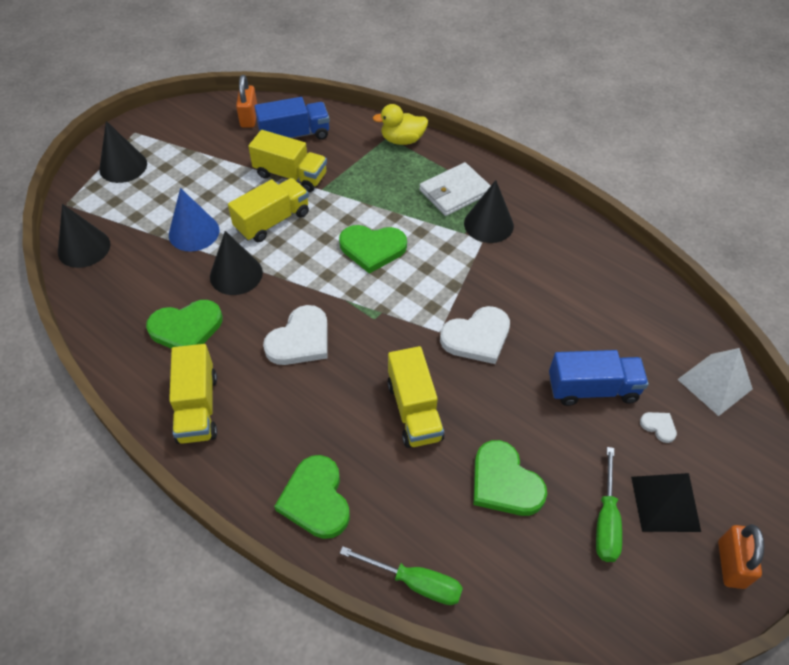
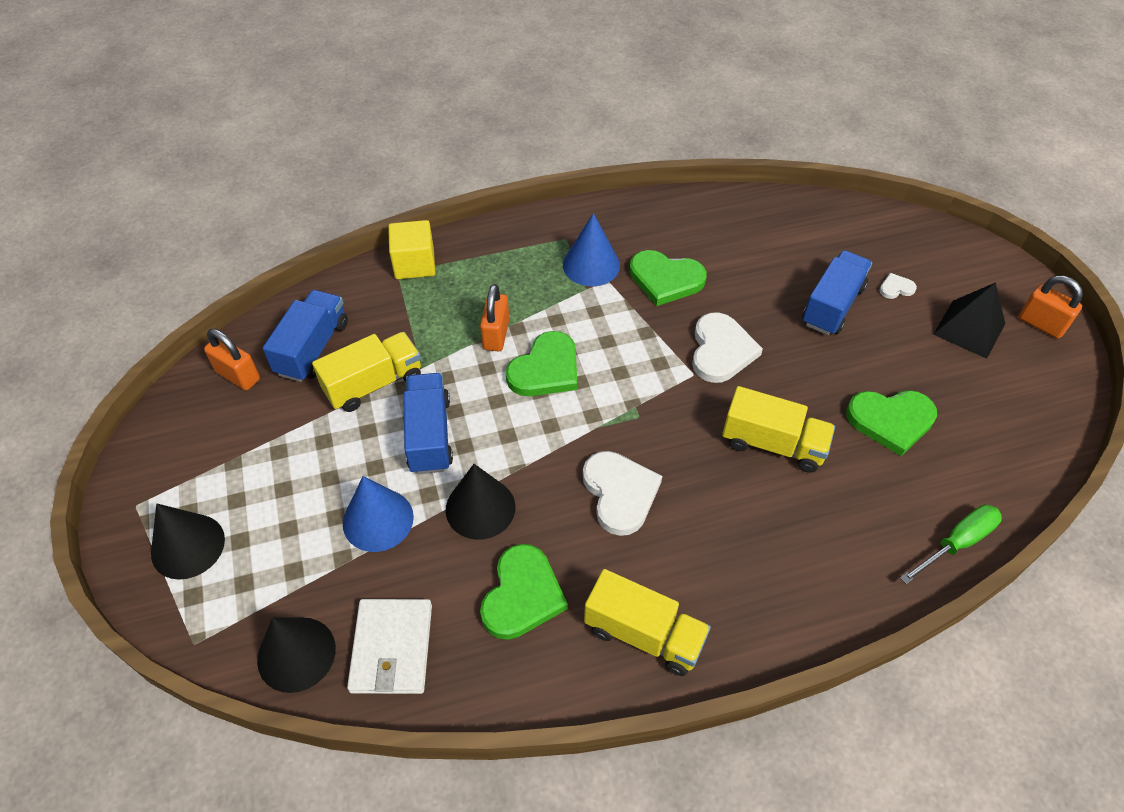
camera: 55 degrees left, 0 degrees up
yellow truck [228,178,309,242] -> blue truck [403,373,453,474]
green heart [274,455,350,539] -> green heart moved to [629,250,707,306]
yellow duck [372,104,428,145] -> yellow cube [388,220,435,279]
white wallet [419,162,491,216] -> white wallet moved to [347,599,432,694]
black cone [464,180,514,243] -> blue cone [563,213,620,286]
green screwdriver [596,447,622,562] -> none
white pyramid [677,348,753,416] -> none
none -> orange padlock [480,284,509,352]

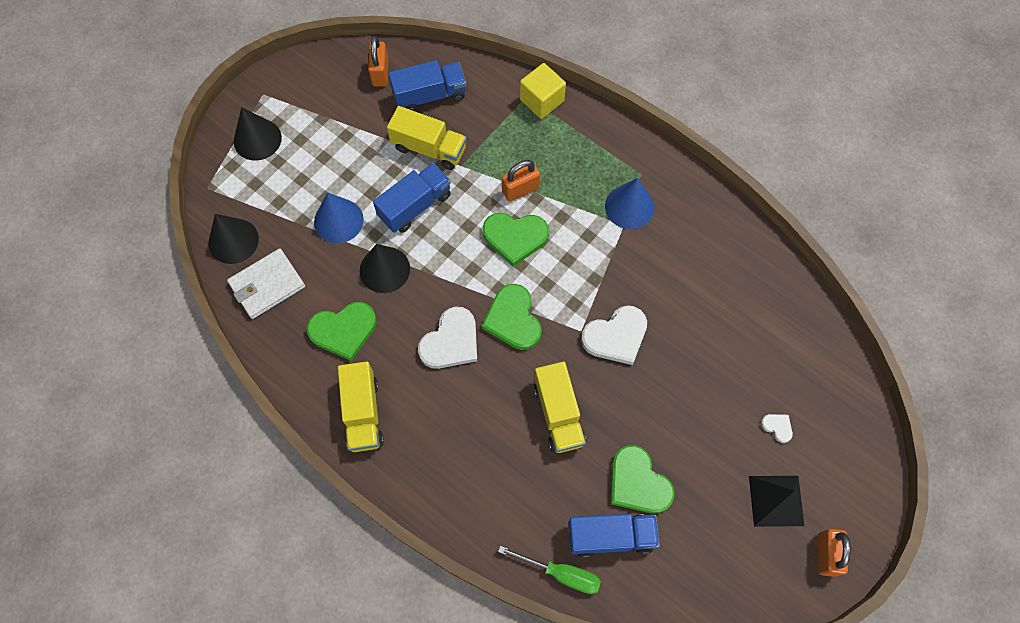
camera: 55 degrees right, 15 degrees up
green heart [629,250,707,306] -> green heart moved to [482,284,542,350]
blue truck [802,250,872,335] -> blue truck moved to [568,514,660,558]

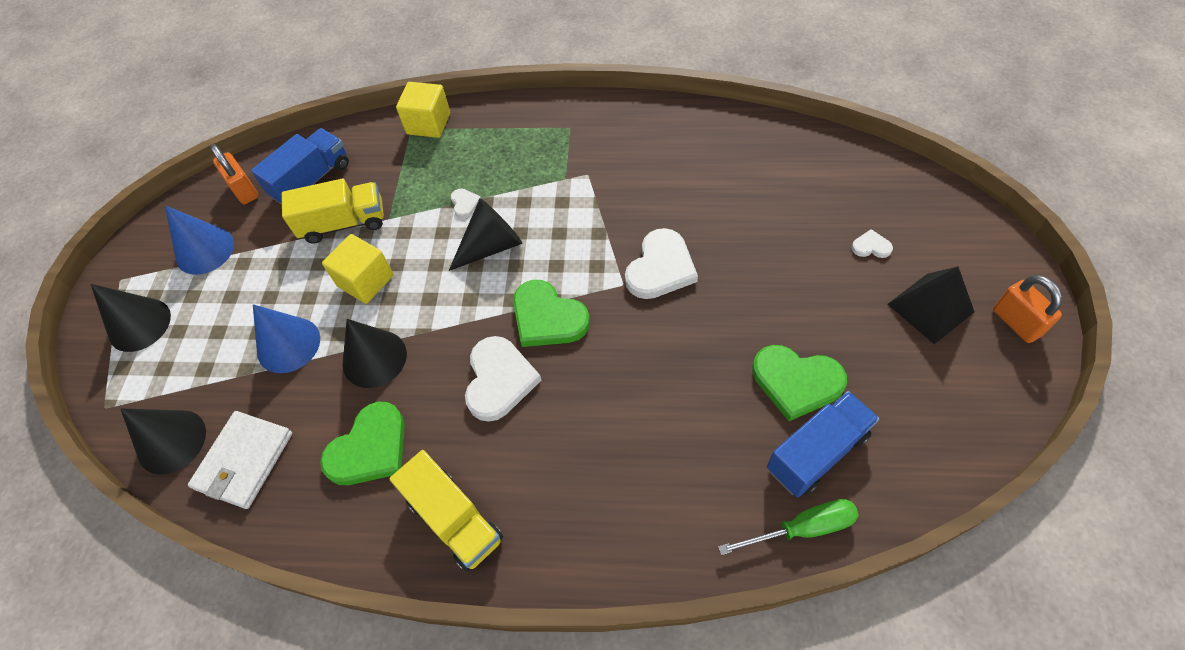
camera: 30 degrees left, 10 degrees down
blue truck [373,163,451,233] -> yellow cube [322,234,394,304]
green heart [482,213,549,267] -> black cone [449,198,522,271]
orange padlock [502,160,540,202] -> white heart [451,189,481,218]
yellow truck [534,361,586,453] -> none
blue cone [605,178,654,229] -> blue cone moved to [165,205,234,275]

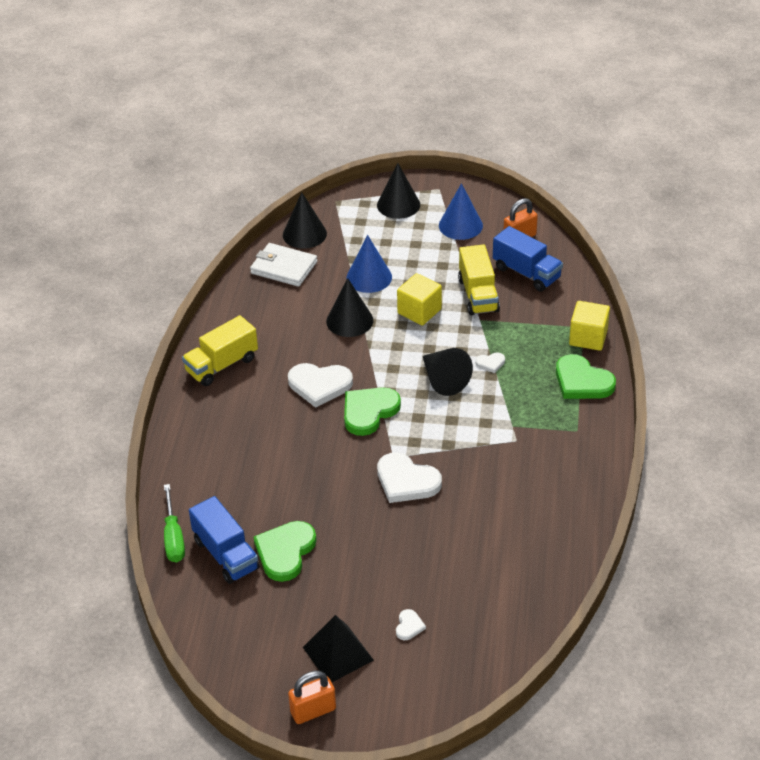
camera: 90 degrees right, 15 degrees down
green heart [320,402,405,485] -> green heart moved to [556,354,616,399]

